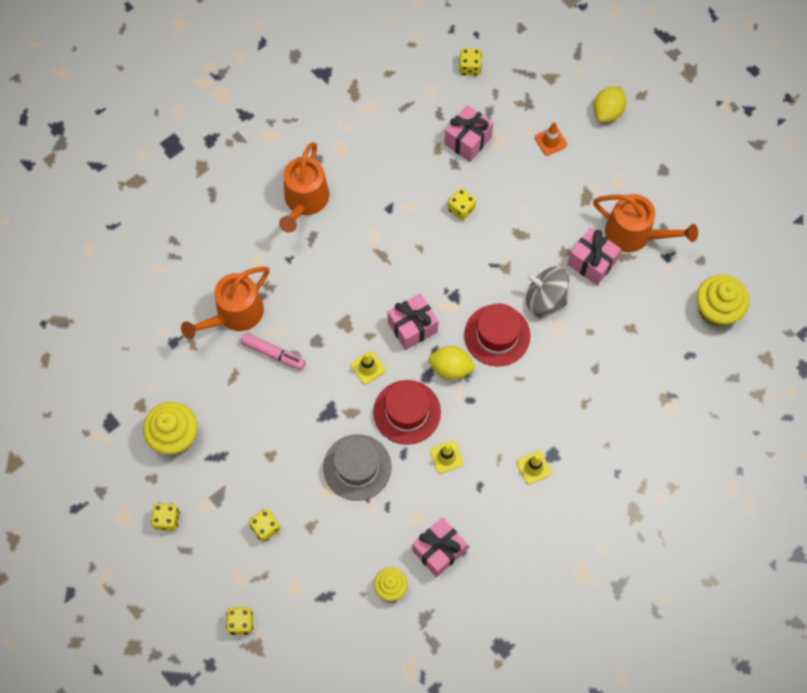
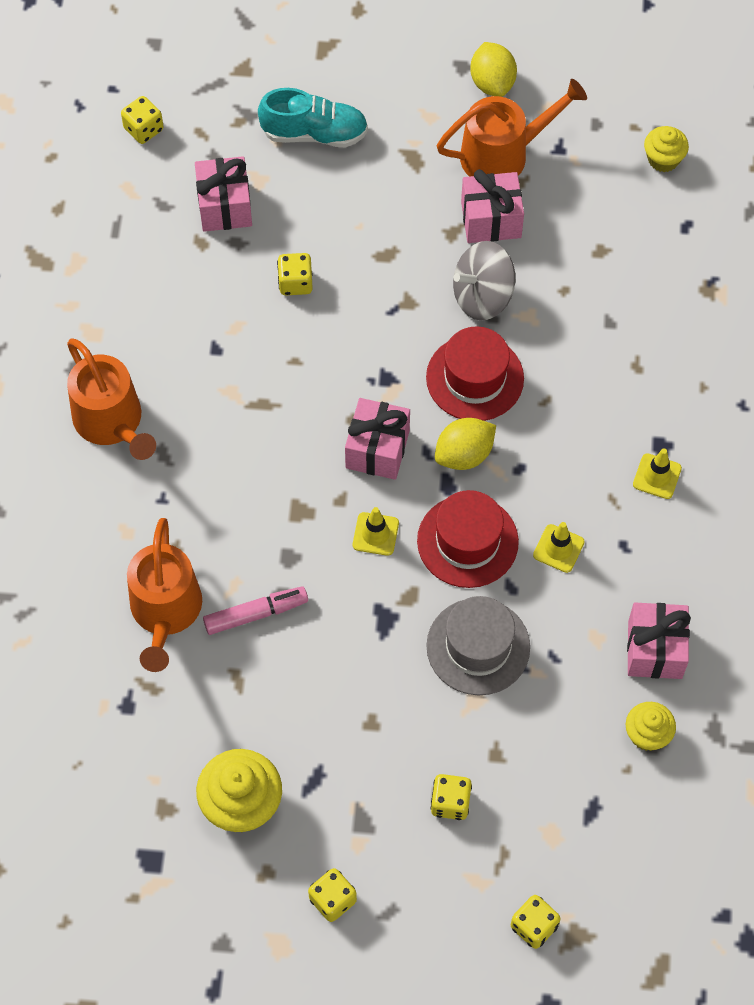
camera: 45 degrees left, 5 degrees down
orange traffic cone [535,122,567,156] -> turquoise shoe [258,88,368,147]
yellow lemon [593,87,626,122] -> yellow lemon moved to [470,42,517,97]
yellow cupcake [696,274,749,327] -> yellow cupcake [644,126,689,172], size x0.60

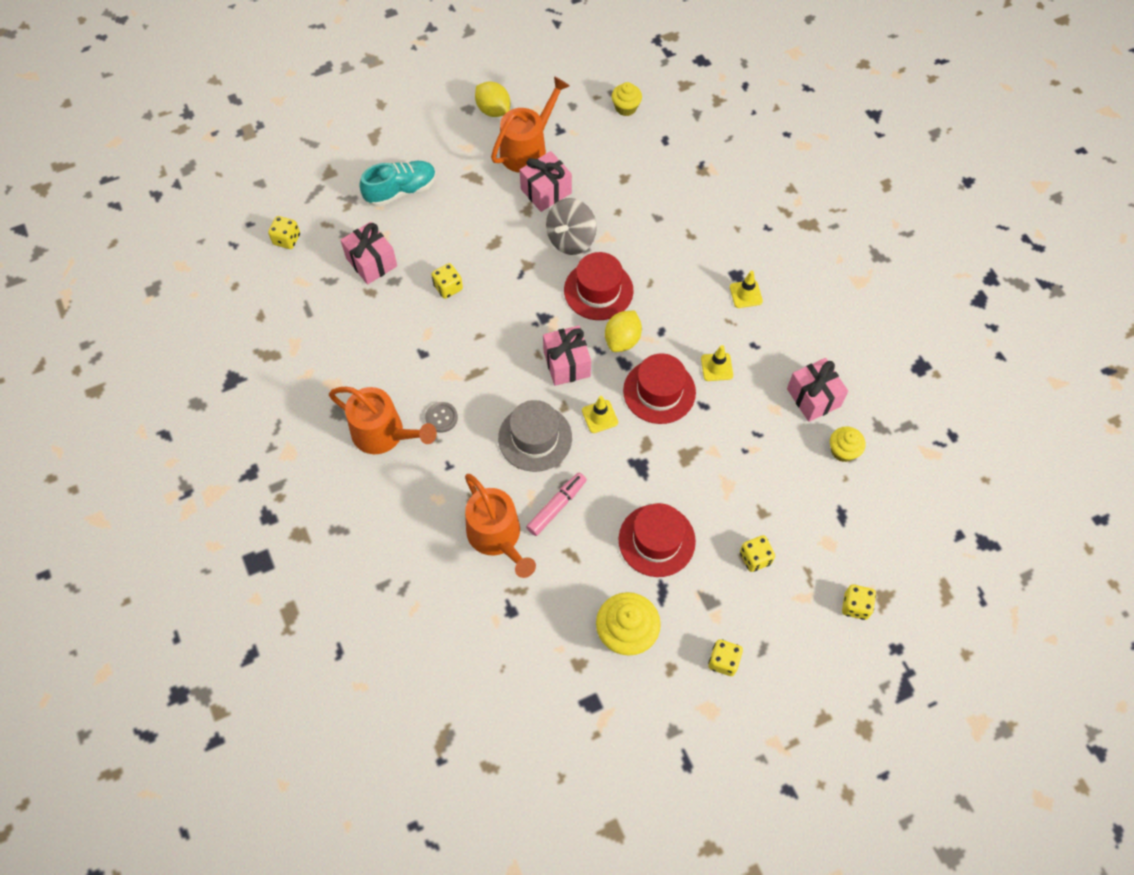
camera: 30 degrees left, 0 degrees up
grey hat [426,596,530,695] -> grey hat moved to [498,400,572,472]
none -> grey button [425,402,458,433]
none -> red hat [619,503,696,577]

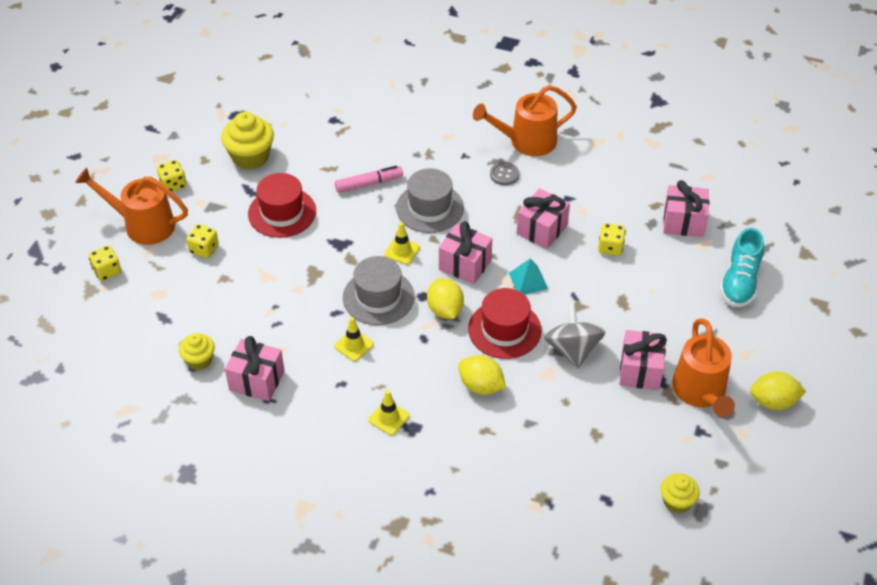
camera: 135 degrees right, 15 degrees down
yellow dice [268,216,300,249] -> none
orange watering can [465,474,536,578] -> orange watering can moved to [75,168,188,245]
pink marker [526,473,587,536] -> pink marker turned 105 degrees counterclockwise [335,166,403,193]
red hat [623,353,696,424] -> grey hat [343,256,415,325]
none -> yellow lemon [458,355,506,395]
none -> turquoise pyramid [509,259,548,295]
none -> pink gift [517,188,570,249]

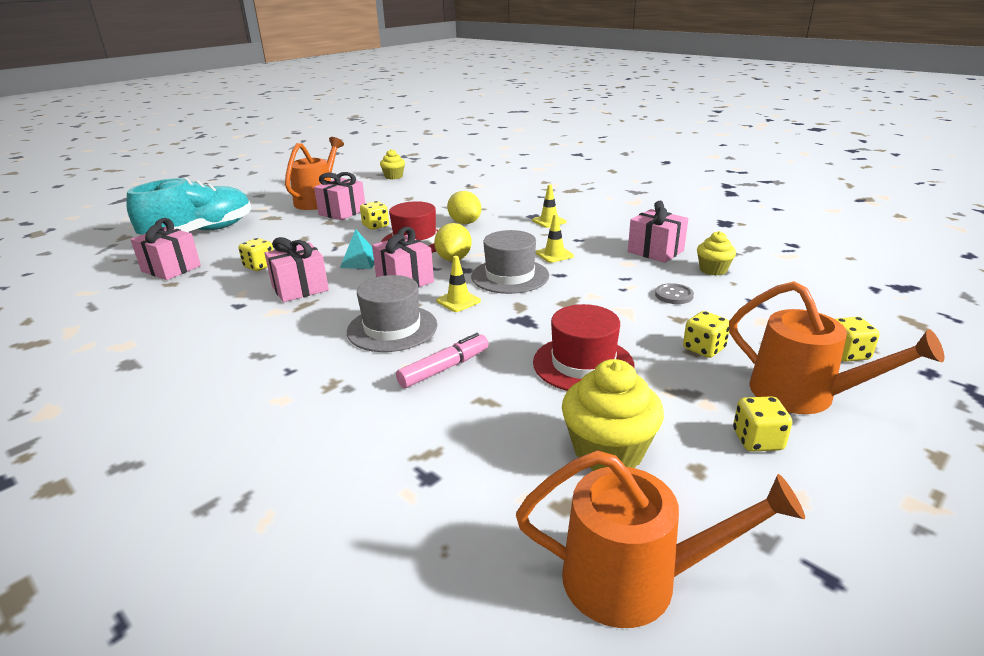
camera: 155 degrees left, 20 degrees down
pink marker [335,166,403,193] -> pink marker turned 135 degrees clockwise [396,333,489,388]
orange watering can [473,85,577,156] -> orange watering can moved to [516,450,805,628]
grey button [490,162,519,185] -> grey button moved to [655,283,694,304]
grey spinning top [544,304,606,368] -> yellow dice [360,201,389,230]
turquoise shoe [720,228,764,307] -> turquoise shoe [127,178,252,236], size x1.51
yellow lemon [750,371,806,410] -> none

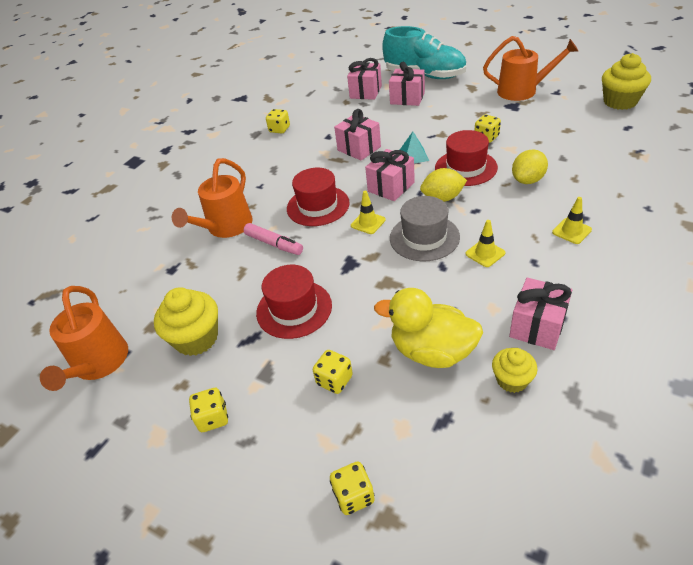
camera: 80 degrees right, 15 degrees up
yellow dice [238,238,273,271] -> yellow dice moved to [266,109,290,134]
pink gift [314,172,365,220] -> pink gift moved to [389,62,425,106]
grey hat [347,275,437,352] -> red hat [287,168,350,226]
yellow cupcake [380,149,405,180] -> yellow cupcake [602,53,651,110], size x1.67
grey button [655,283,694,304] -> yellow duck [374,288,483,368]
orange watering can [729,281,944,414] -> orange watering can moved to [172,158,253,238]

